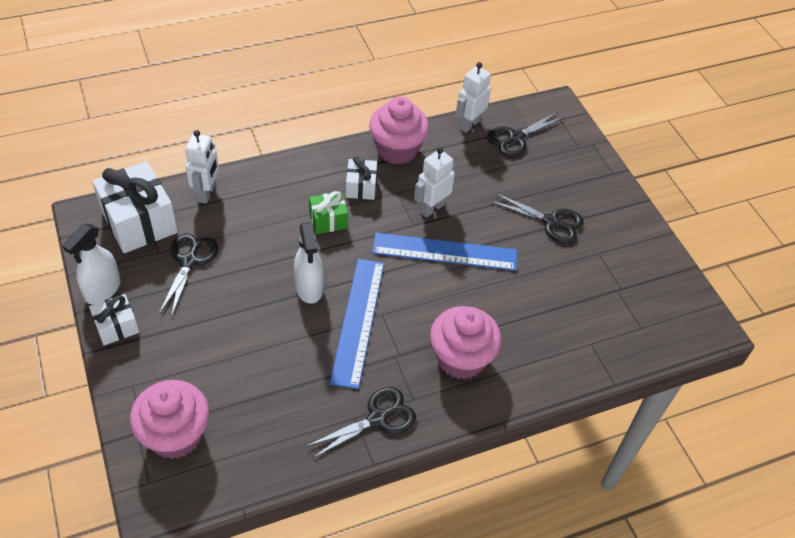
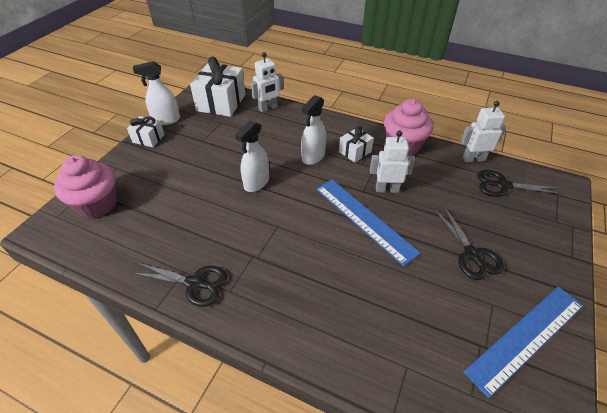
camera: 50 degrees right, 5 degrees down
black scissors [159,234,218,317] -> none
green gift [309,191,348,234] -> white spray bottle [301,95,326,165]
blue ruler [330,259,384,389] -> blue ruler moved to [463,287,583,398]
pink cupcake [430,306,502,380] -> none

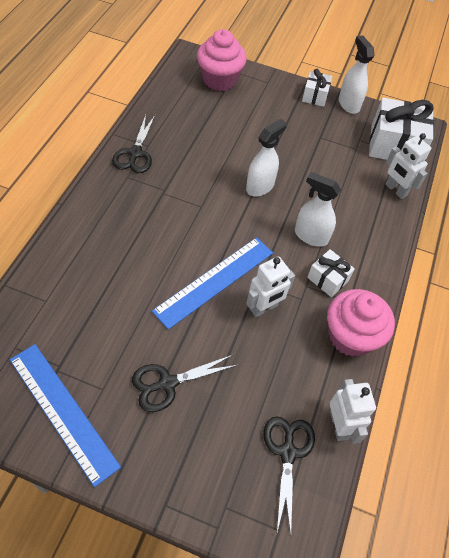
camera: 80 degrees right, 10 degrees up
white spray bottle [235,120,269,192] -> white spray bottle turned 105 degrees clockwise [246,119,287,197]
white robot [370,131,415,193] -> white robot turned 60 degrees clockwise [246,256,295,317]

